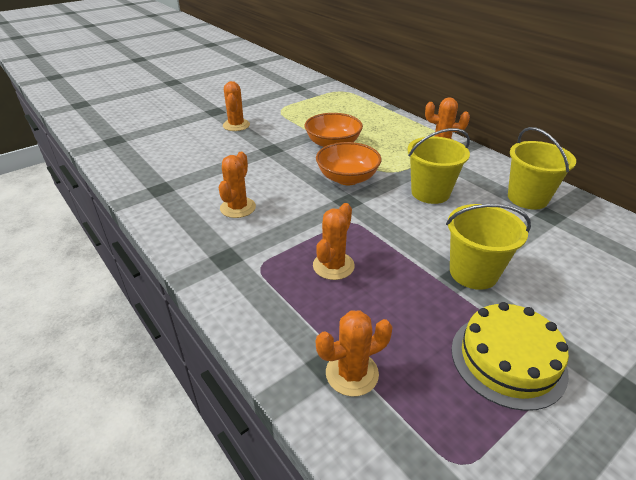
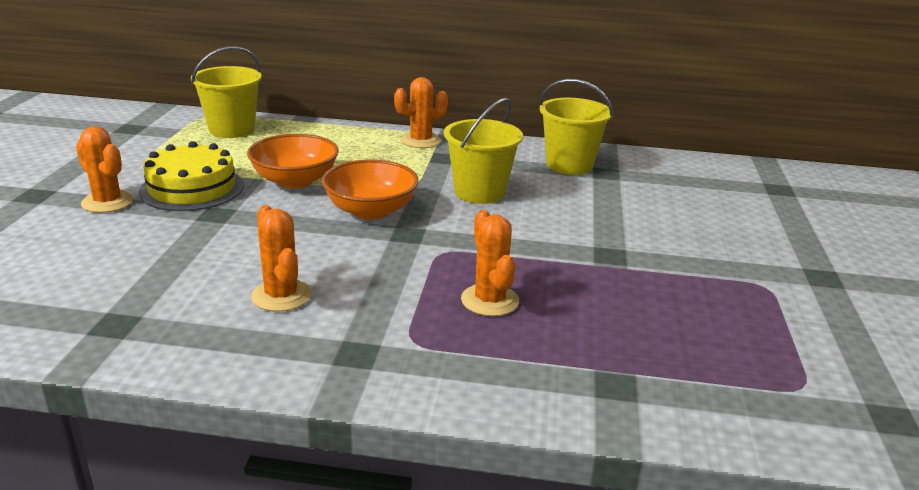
camera: 45 degrees left, 10 degrees down
orange cactus [316,310,392,396] -> none
yellow bucket [446,204,531,290] -> yellow bucket moved to [191,46,262,138]
yellow cake [451,302,569,411] -> yellow cake moved to [139,141,244,211]

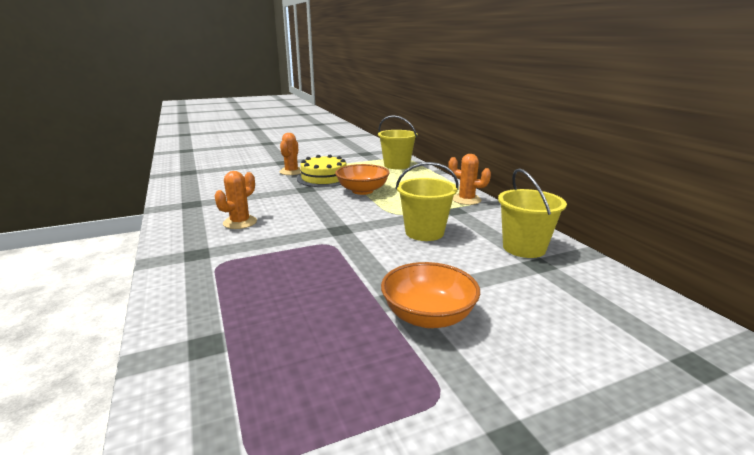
camera: 60 degrees right, 5 degrees down
orange bowl [322,159,418,220] -> orange bowl moved to [381,262,480,328]
orange cactus [461,210,519,316] -> none

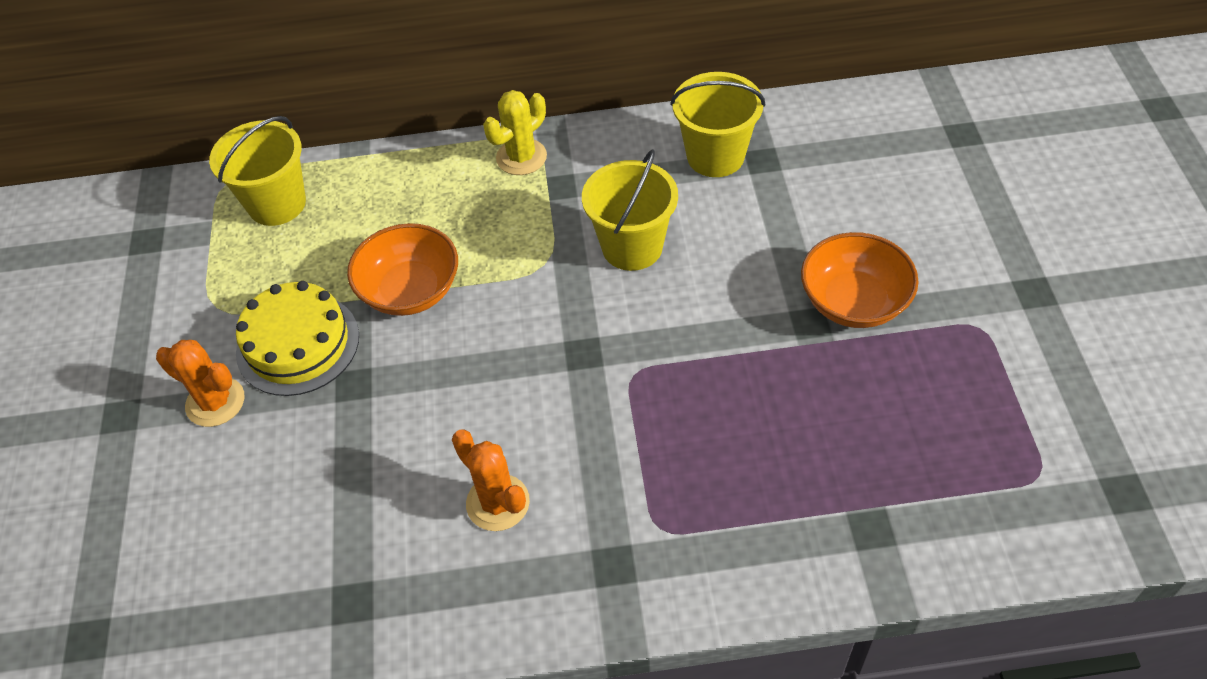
camera: 70 degrees left, 30 degrees up
orange cactus [448,154,491,205] -> yellow cactus [483,90,547,175]

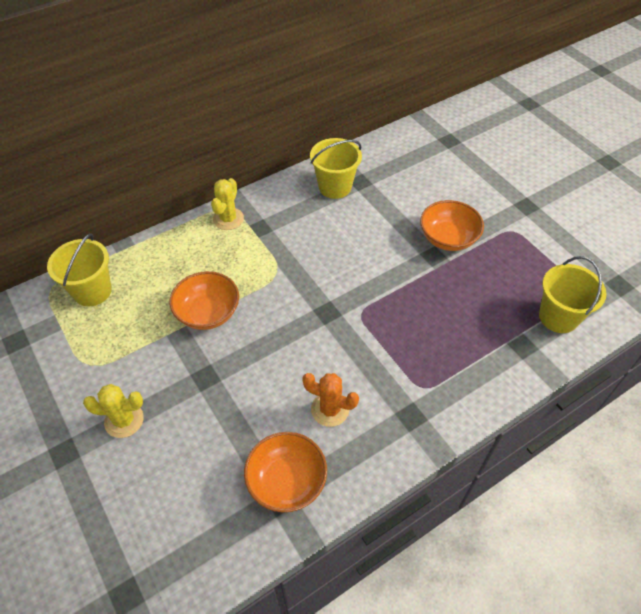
camera: 30 degrees left, 0 degrees up
orange cactus [156,340,244,427] -> yellow cactus [83,384,144,438]
yellow cake [236,281,359,396] -> none
yellow bucket [582,149,678,271] -> yellow bucket moved to [539,256,606,333]
none -> orange bowl [244,432,327,512]

